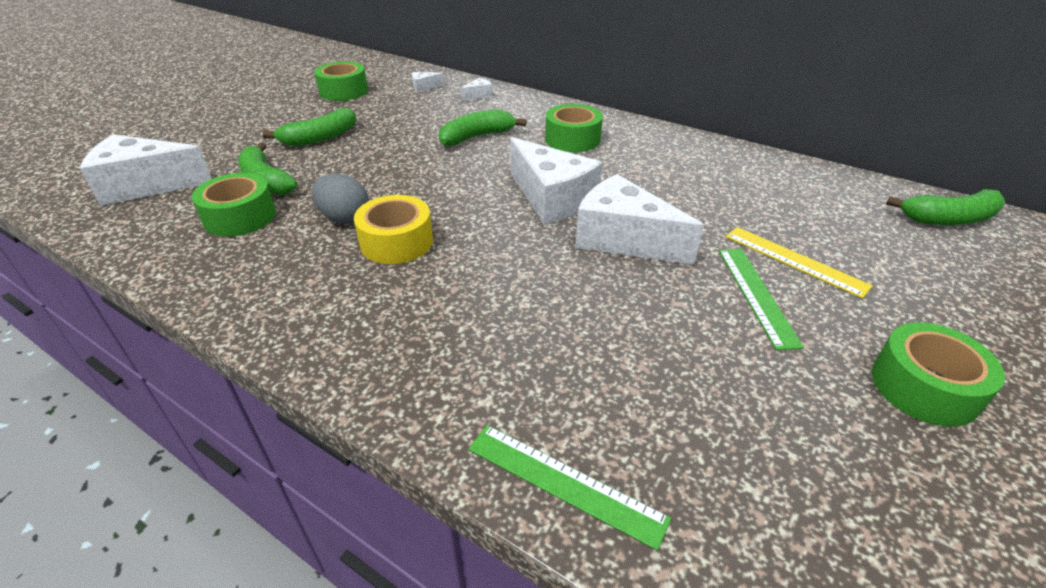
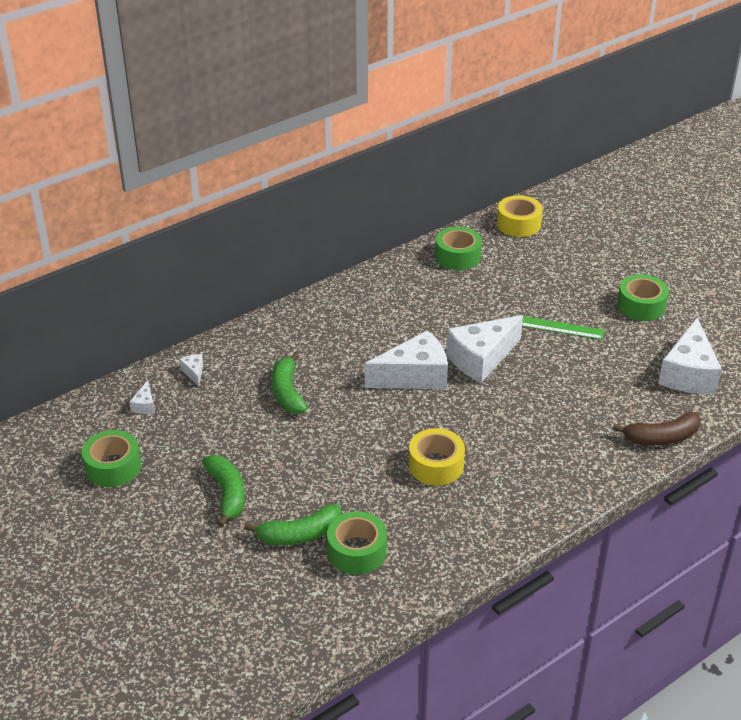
camera: 70 degrees left, 0 degrees up
white cheese [80,134,212,206] -> white cheese moved to [658,317,722,394]
grey egg [312,174,369,224] -> none
green ruler [468,425,671,551] -> brown banana [613,412,701,446]
green tape [545,104,603,152] -> green tape moved to [435,227,482,270]
yellow ruler [726,227,873,298] -> none
green banana [886,189,1005,225] -> yellow tape [497,195,543,237]

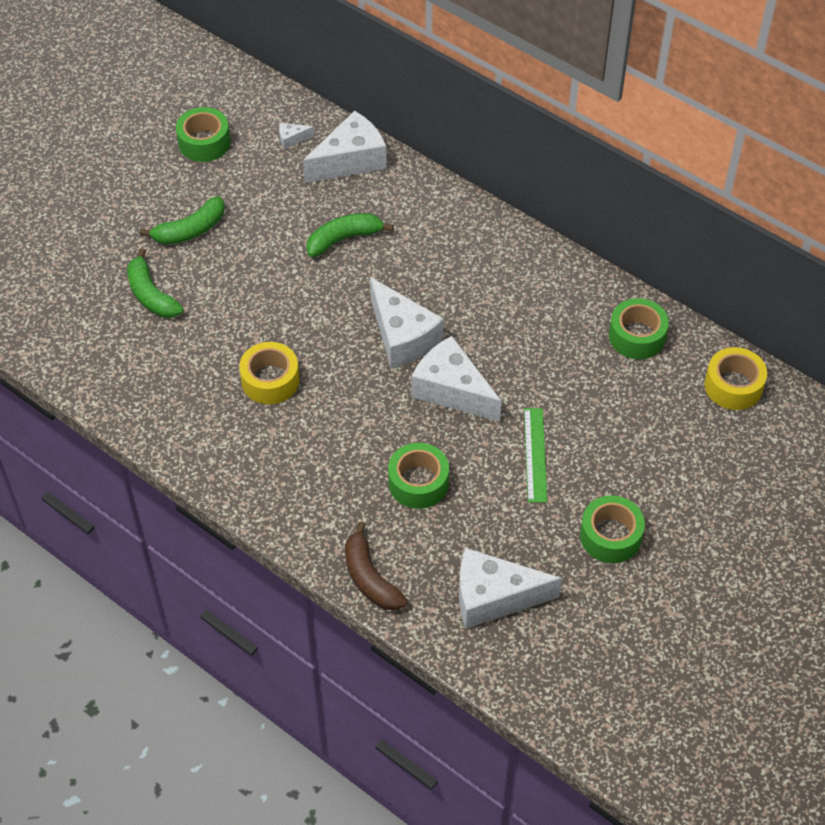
camera: 75 degrees right, 15 degrees up
white cheese [179,354,203,386] -> white cheese [303,111,387,183], size x2.39
green tape [327,511,387,575] -> green tape moved to [388,443,449,509]

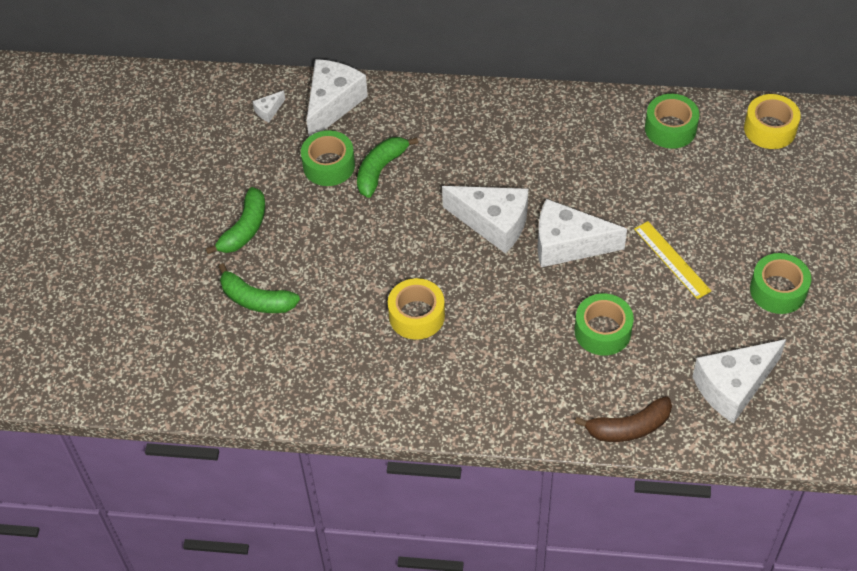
camera: 30 degrees left, 0 degrees up
green tape [176,107,231,162] -> green tape moved to [301,130,355,186]
brown banana [345,522,407,610] -> brown banana turned 45 degrees counterclockwise [575,396,672,442]
green ruler [524,408,547,503] -> yellow ruler [634,221,711,299]

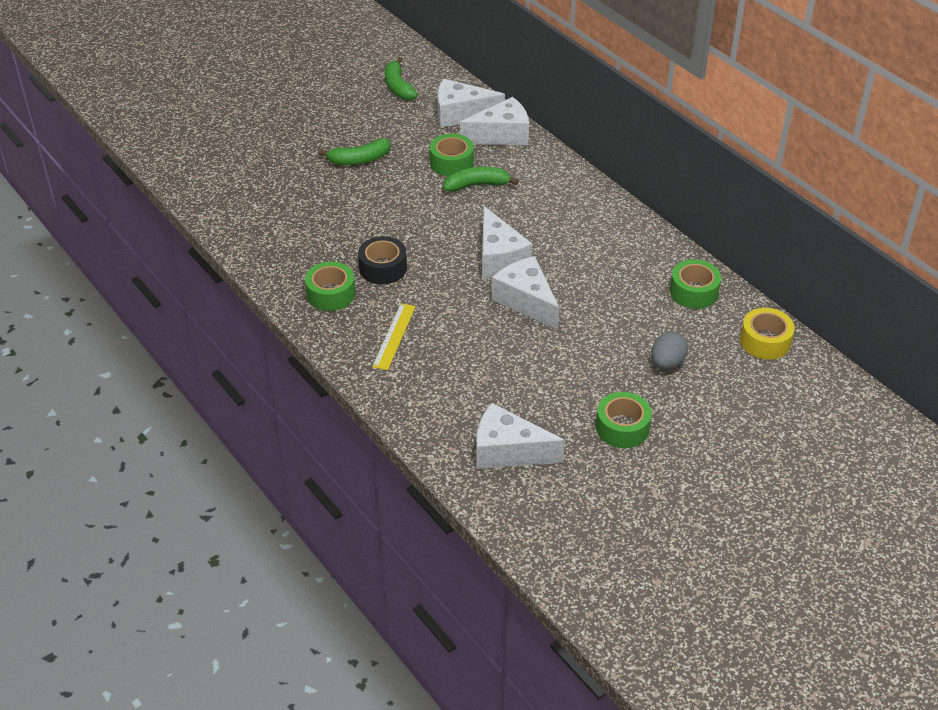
camera: 45 degrees right, 10 degrees down
green banana [219,263,300,313] -> green banana moved to [385,57,418,100]
white cheese [252,90,285,122] -> white cheese [437,79,505,128], size x2.39
yellow tape [388,278,445,340] -> black tape [358,236,407,284]
green tape [574,294,634,356] -> green tape moved to [305,262,355,311]
brown banana [575,396,672,442] -> none
yellow ruler [634,221,711,299] -> yellow ruler moved to [372,303,416,370]
none -> grey egg [651,331,688,370]

